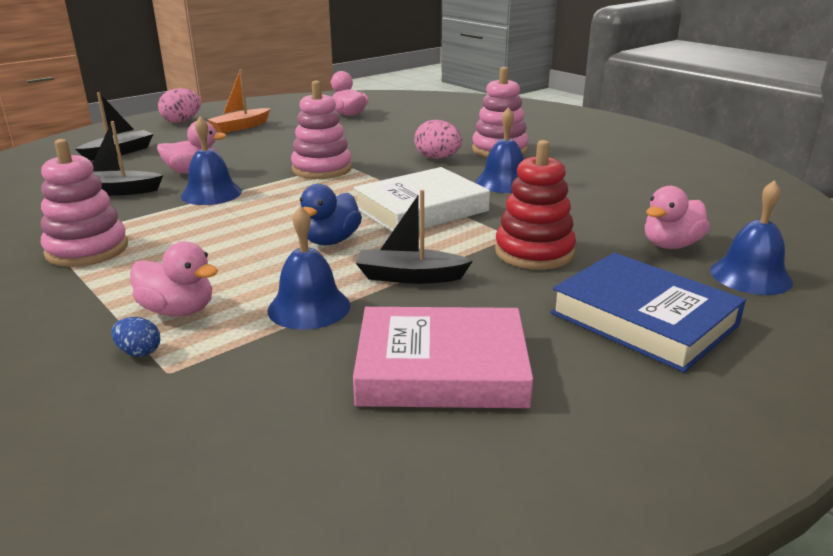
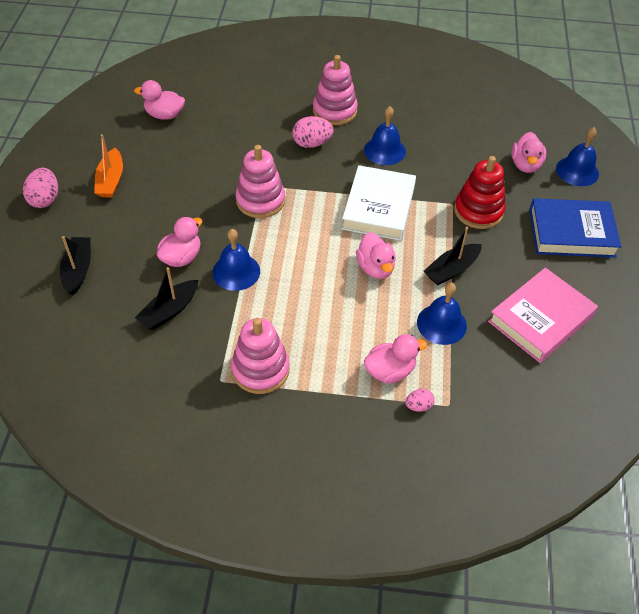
camera: 45 degrees left, 25 degrees up
blue egg [112,317,160,357] -> pink egg [405,389,435,412]
blue duck [300,184,362,245] -> pink duck [356,232,396,279]

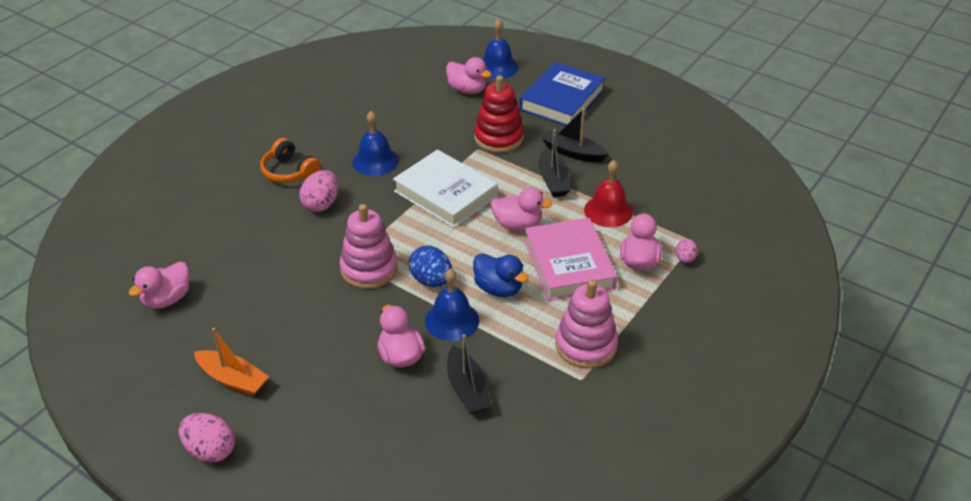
camera: 60 degrees left, 10 degrees down
black boat [60,236,91,296] -> black boat moved to [542,109,609,162]
pink stacking toy [313,55,358,125] -> orange headphones [260,138,321,183]
blue bell [417,283,467,345] -> red bell [584,160,633,227]
pink book [488,268,598,363] -> pink book moved to [524,218,618,301]
none -> blue egg [409,246,452,287]
none -> blue duck [473,254,529,297]

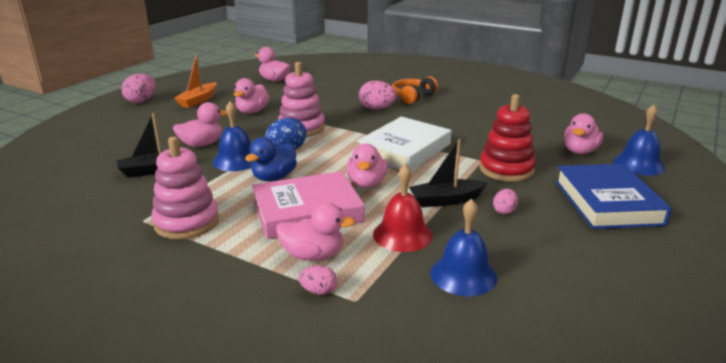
camera: 85 degrees right, 15 degrees down
blue bell [352,111,399,176] -> blue bell moved to [431,199,497,296]
blue book [519,62,606,126] -> blue book turned 60 degrees clockwise [555,164,672,229]
black boat [542,109,609,162] -> pink egg [493,189,518,214]
none -> pink duck [234,78,270,114]

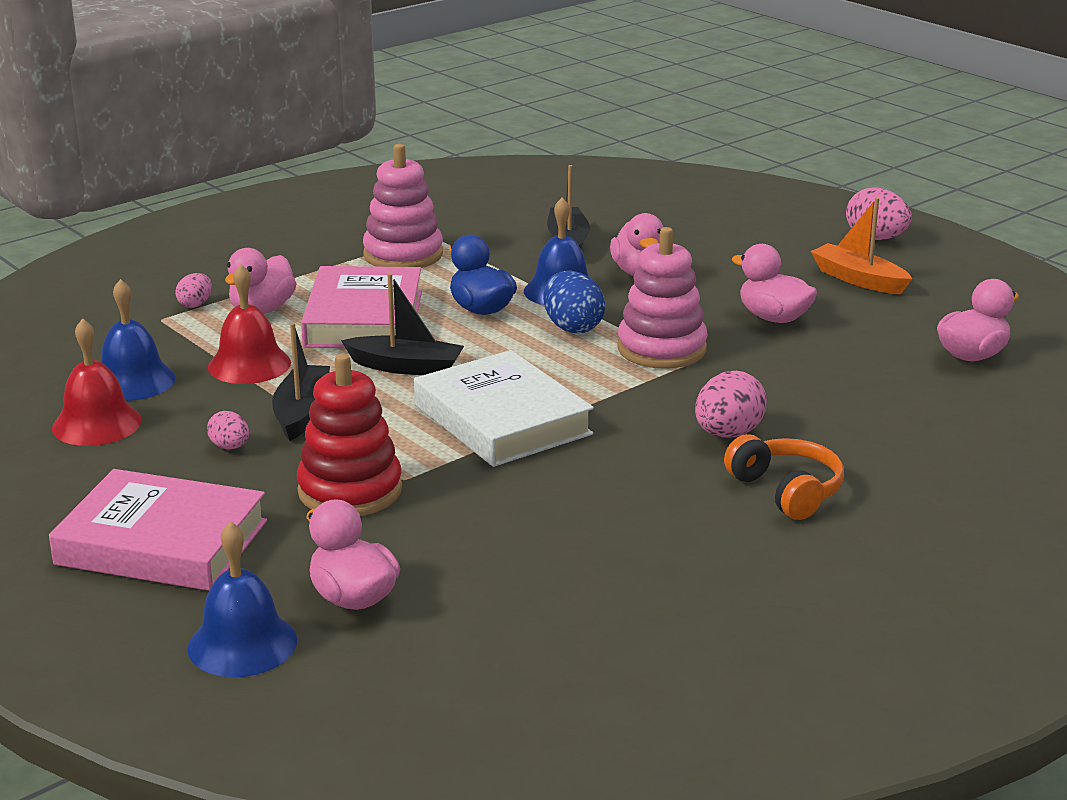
camera: 110 degrees right, 0 degrees up
pink duck [347,143,388,188] -> black boat [341,274,464,375]
blue book [555,164,672,229] -> pink book [49,469,267,591]
none -> red bell [52,318,142,446]

